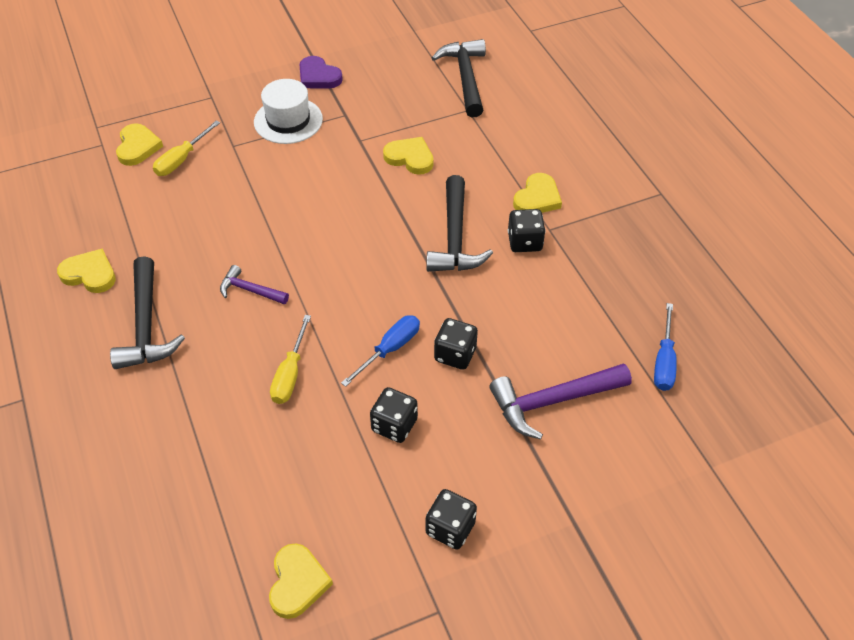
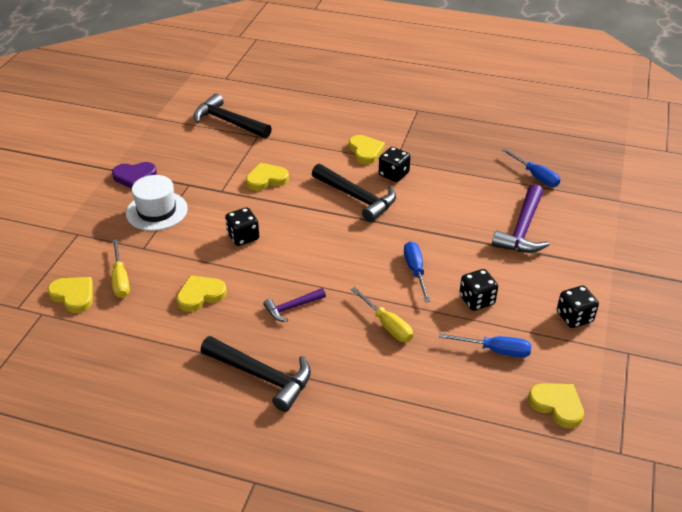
camera: 50 degrees left, 10 degrees down
yellow heart [57,249,116,293] -> yellow heart moved to [177,275,227,312]
black dice [434,318,478,370] -> black dice moved to [225,207,259,246]
none -> blue screwdriver [439,333,531,358]

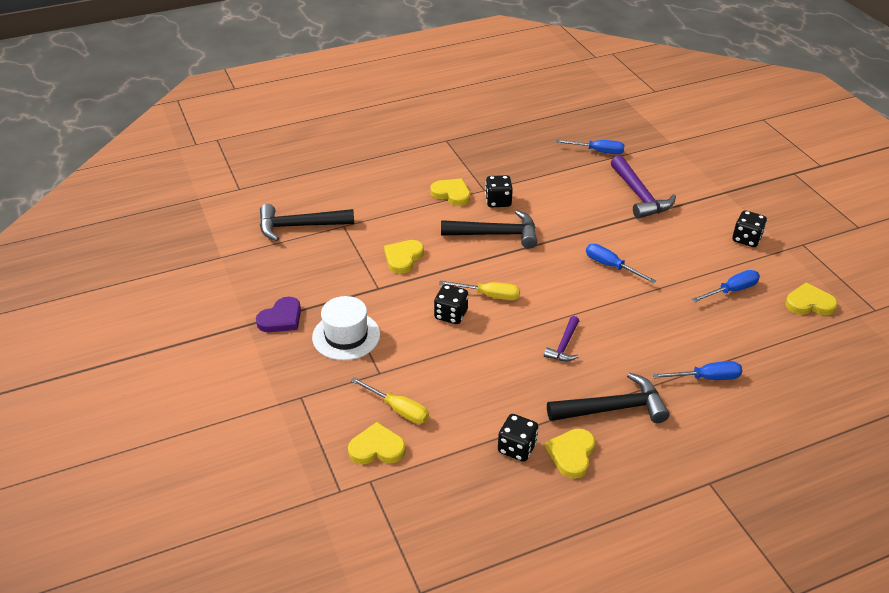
camera: 40 degrees left, 0 degrees up
yellow heart [177,275,227,312] -> yellow heart moved to [545,428,595,479]
yellow screwdriver [351,287,413,342] -> yellow screwdriver moved to [439,281,520,300]
black dice [459,269,498,311] -> black dice moved to [498,414,538,462]
none -> blue screwdriver [653,361,742,380]

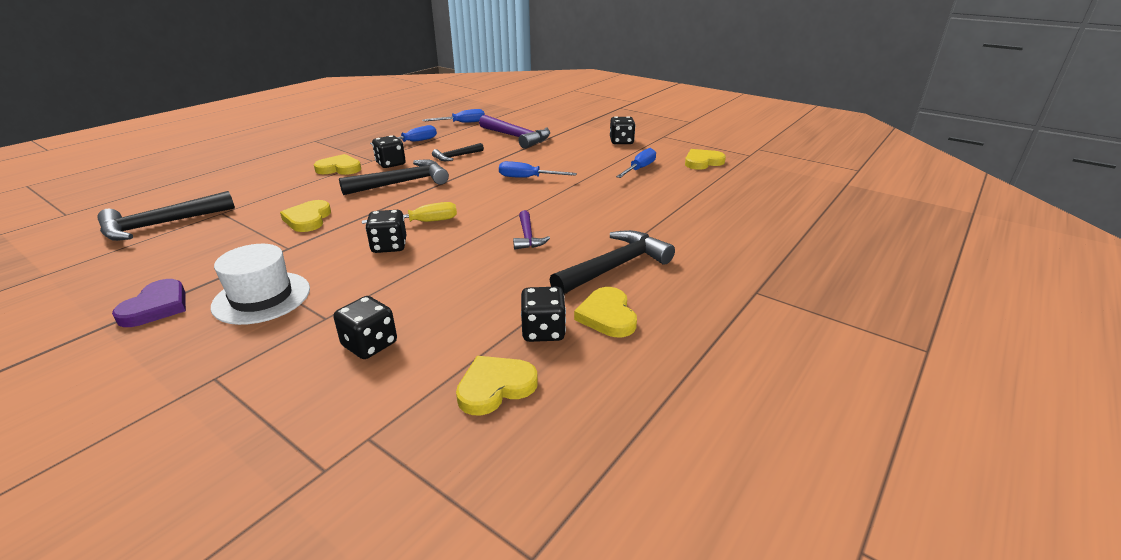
camera: 30 degrees left, 10 degrees down
yellow heart [348,422,406,464] -> yellow heart moved to [456,356,538,416]
yellow screwdriver [351,377,429,424] -> black dice [333,296,397,359]
blue screwdriver [653,361,742,380] -> blue screwdriver moved to [370,125,437,145]
none -> black hammer [432,143,484,161]

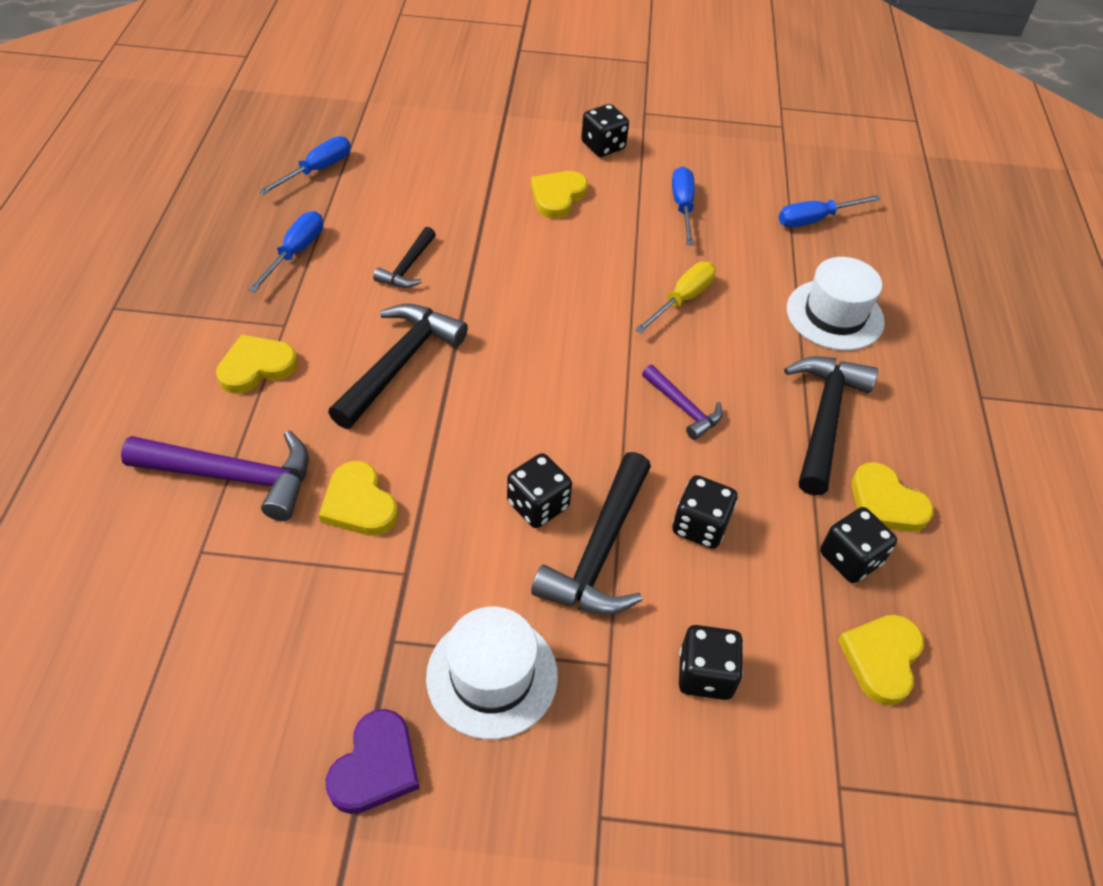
camera: 35 degrees left, 20 degrees up
black hammer [97,191,235,241] -> black hammer moved to [531,452,651,615]
purple heart [112,279,186,327] -> purple heart turned 45 degrees clockwise [326,709,420,814]
yellow screwdriver [362,202,457,224] -> yellow screwdriver moved to [635,262,716,333]
black dice [372,135,406,168] -> black dice moved to [672,475,737,549]
purple hammer [479,115,550,149] -> purple hammer moved to [121,430,309,521]
blue screwdriver [499,161,577,178] -> blue screwdriver moved to [779,195,881,227]
yellow heart [685,149,726,170] -> yellow heart moved to [531,171,588,219]
none -> white hat [787,257,885,351]

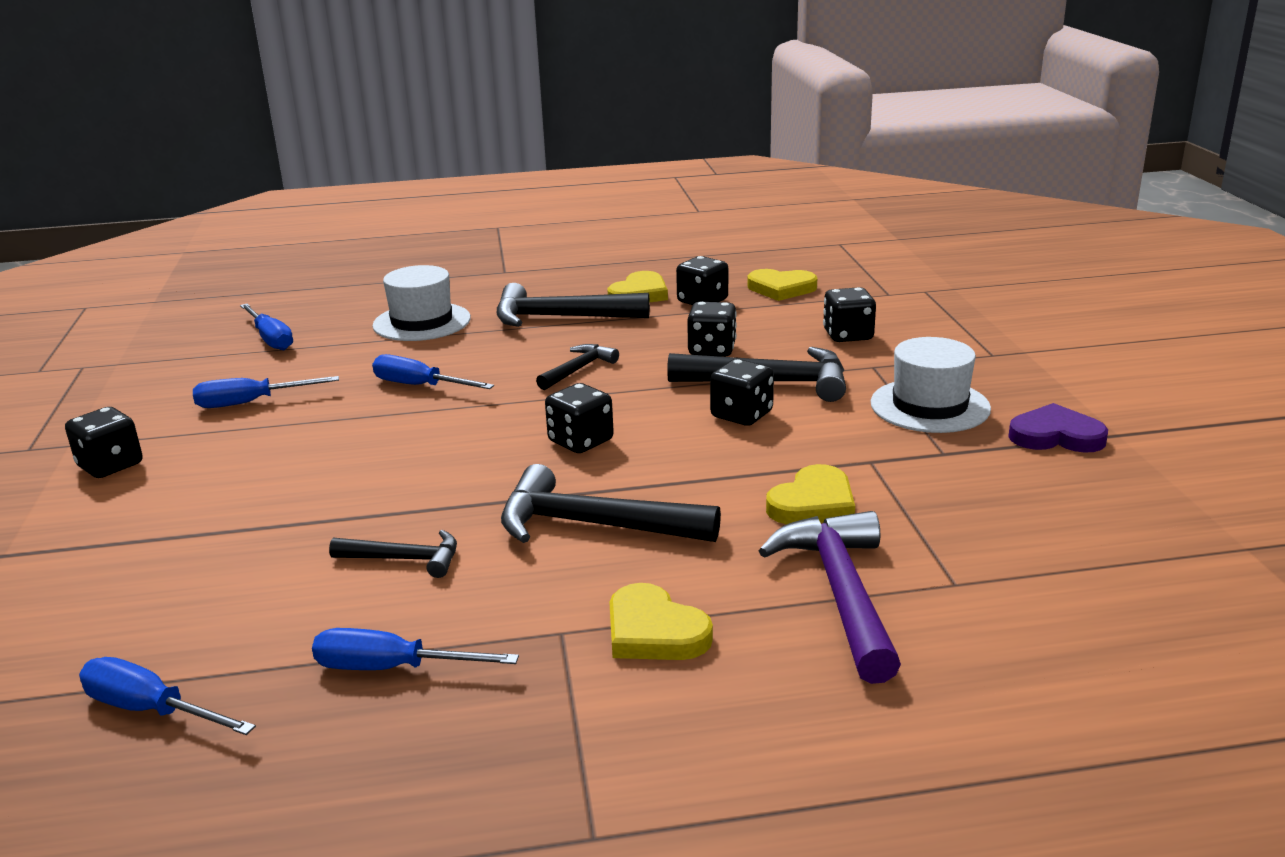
camera: 100 degrees left, 25 degrees down
yellow heart [531,171,588,219] -> none
yellow screwdriver [635,262,716,333] -> blue screwdriver [372,354,494,389]
purple hammer [642,365,723,440] -> black hammer [536,344,619,390]
none -> black dice [545,383,614,453]

